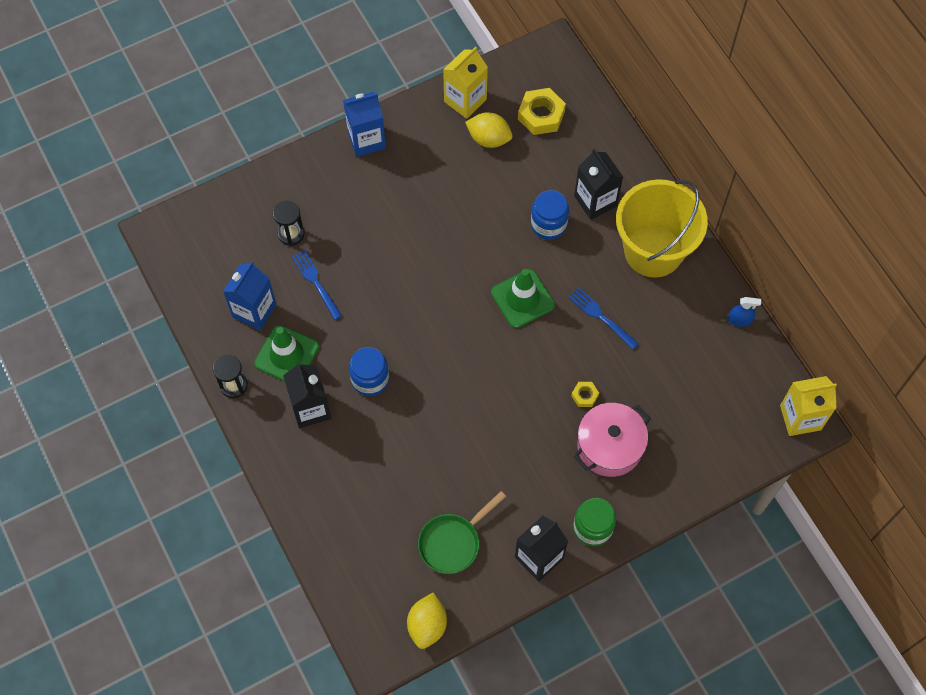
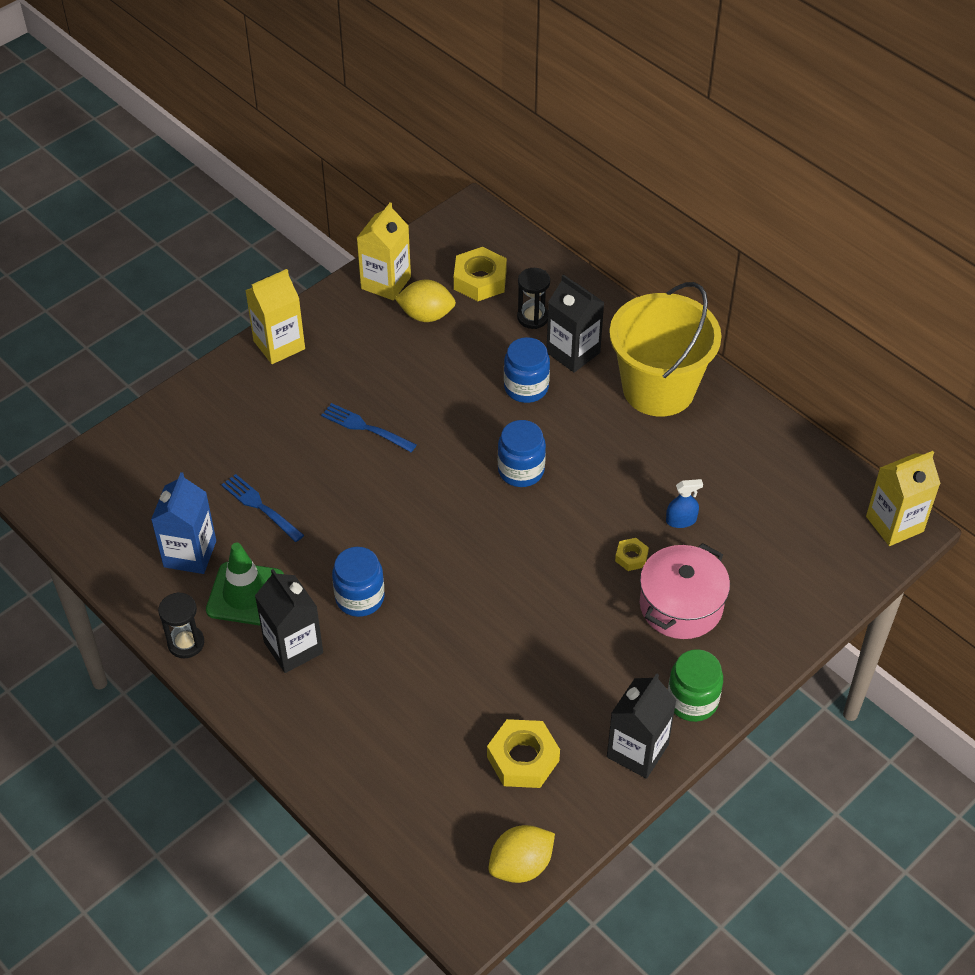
camera: 15 degrees left, 15 degrees down
black hourglass [273,200,305,246] -> black hourglass moved to [517,268,550,329]
blue carton [343,92,386,157] -> yellow carton [245,269,305,364]
yellow lemon [407,592,447,649] -> yellow lemon turned 60 degrees clockwise [488,825,555,883]
green pan [418,491,506,574] -> yellow nut [487,719,560,788]
green traffic cone [491,269,555,328] -> blue jar [498,420,546,487]
blue fork [568,288,639,350] -> blue fork moved to [321,403,417,452]
blue spray bottle [728,297,761,327] -> blue spray bottle moved to [666,479,703,528]

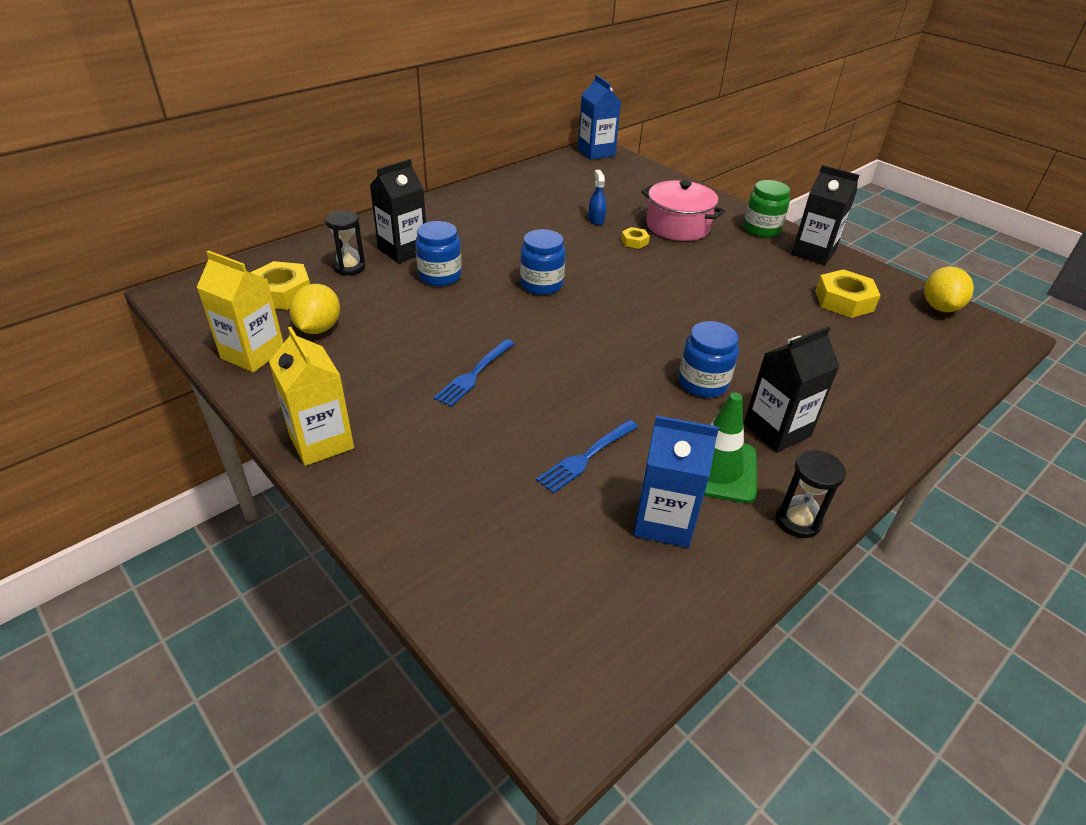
camera: 90 degrees left, 10 degrees down
yellow lemon [488,825,555,883] -> yellow lemon turned 45 degrees clockwise [924,267,974,312]
yellow bucket [609,282,722,417] -> none
yellow carton [866,451,941,546] -> blue carton [578,75,621,160]

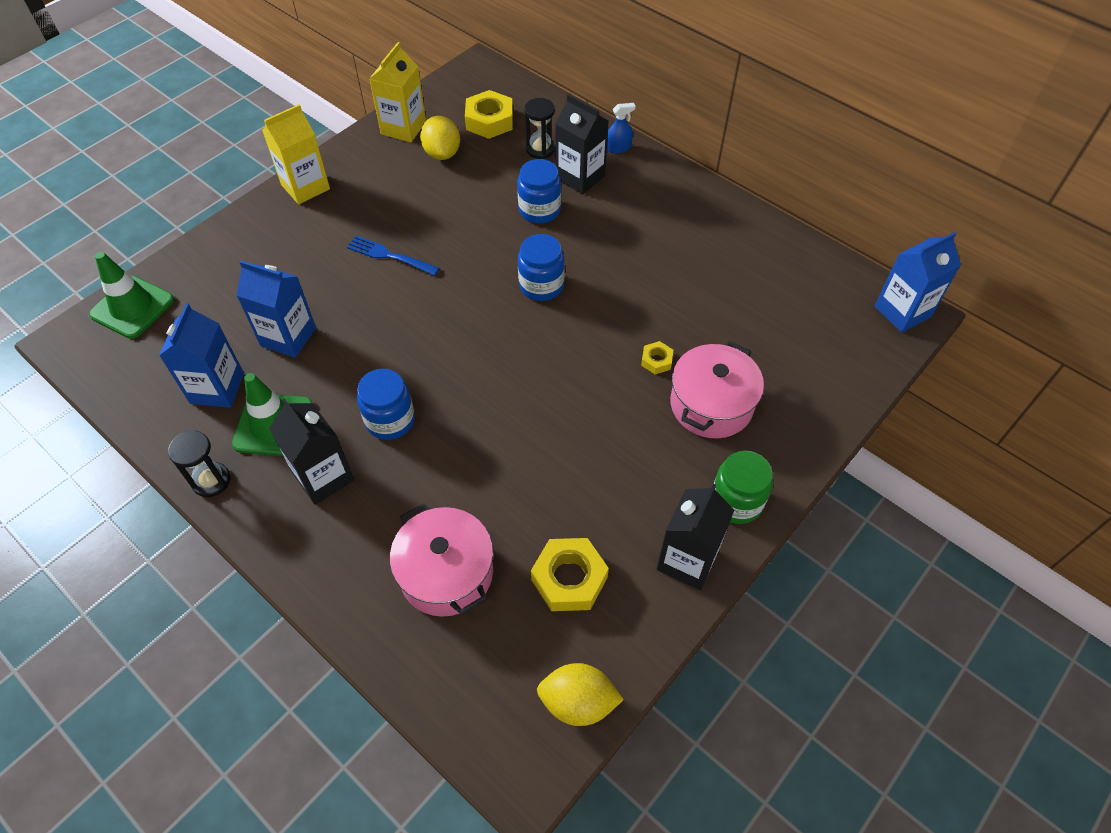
camera: 85 degrees right, 15 degrees up
yellow lemon [289,284,340,334] -> yellow lemon turned 75 degrees clockwise [420,116,460,160]
blue fork [536,420,638,493] -> blue carton [236,261,316,358]
blue spray bottle [588,170,606,225] -> blue spray bottle moved to [607,103,636,153]
none -> green traffic cone [89,252,174,339]
none -> pink pot [390,503,493,617]

